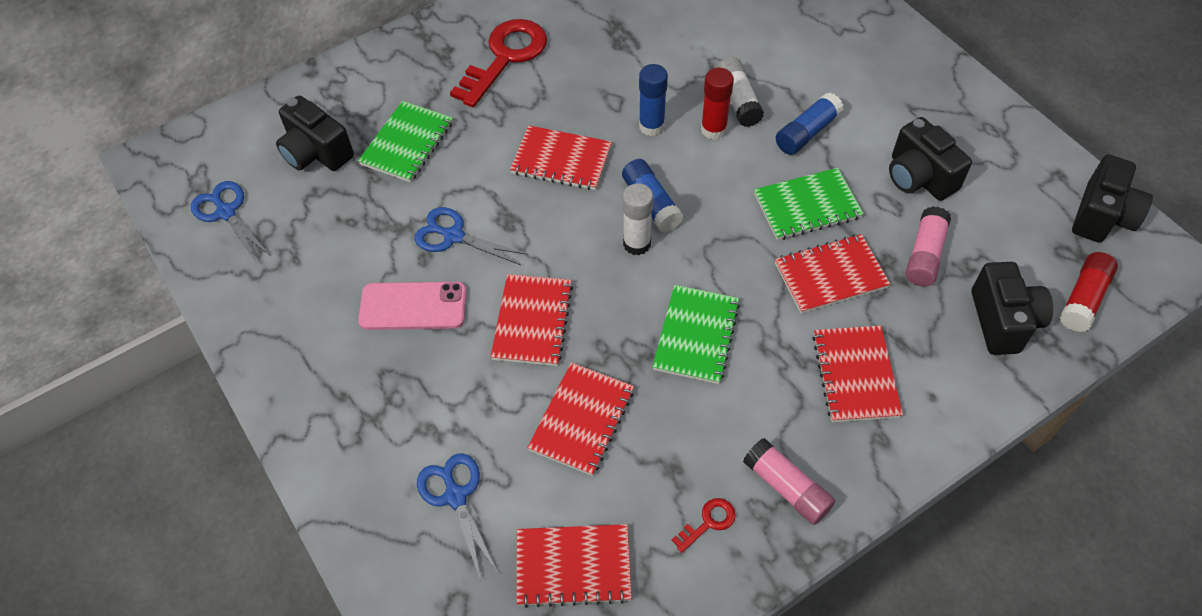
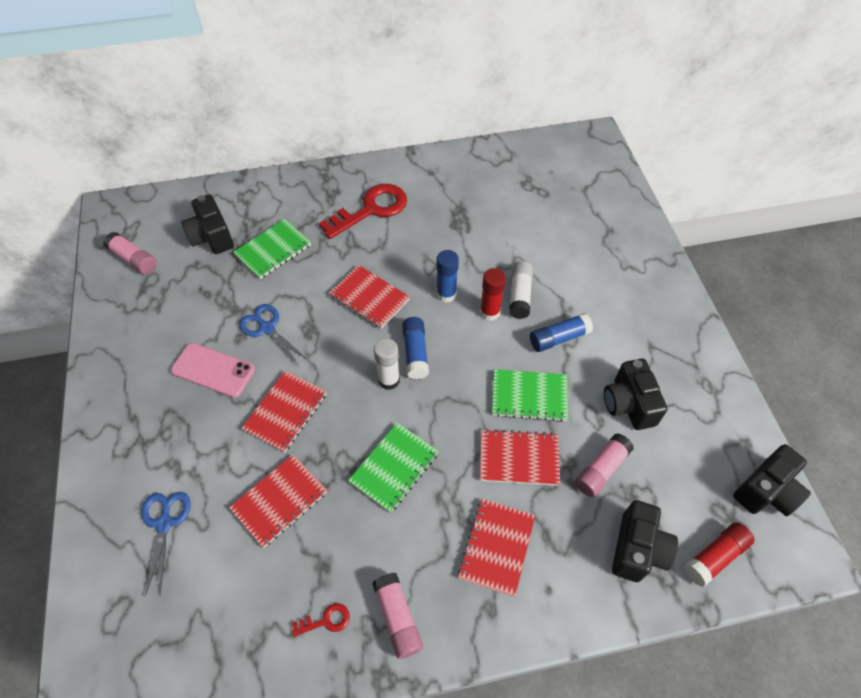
camera: 20 degrees right, 0 degrees up
blue scissors [191,181,271,261] -> pink glue stick [103,232,157,274]
red notebook [516,524,632,608] -> none

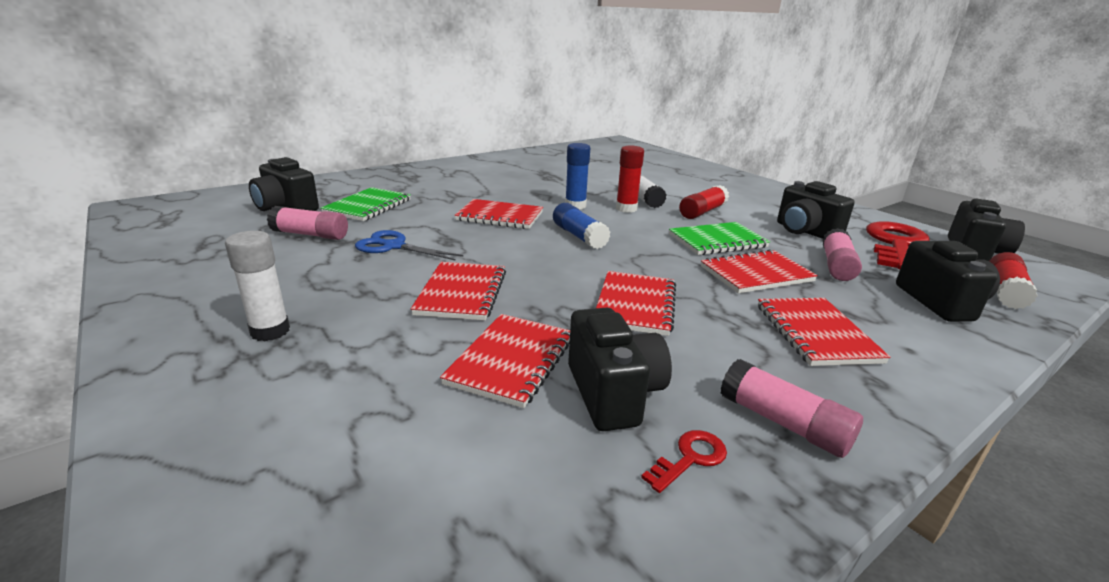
camera: 25 degrees left, 30 degrees down
pink glue stick [103,232,157,274] -> pink glue stick moved to [267,206,348,240]
blue scissors [142,492,191,596] -> none
pink phone [171,343,255,397] -> none
red key [319,184,407,239] -> red key moved to [866,221,930,270]
green notebook [348,423,439,513] -> red notebook [596,271,676,336]
white glue stick [374,338,400,390] -> white glue stick moved to [225,231,290,341]
blue glue stick [530,313,593,352] -> red glue stick [679,185,729,219]
none -> black camera [568,308,672,431]

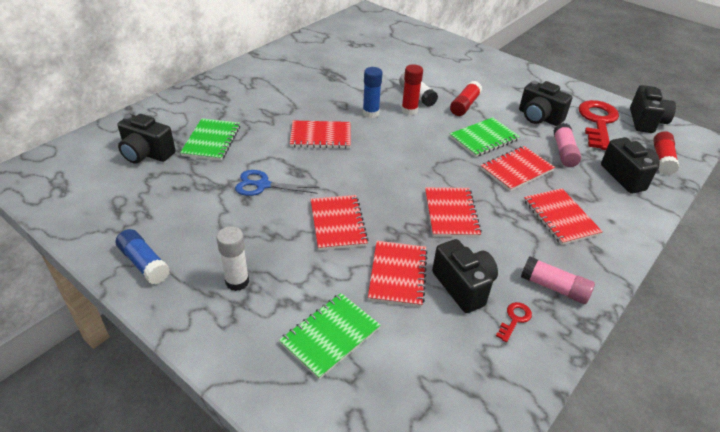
camera: 15 degrees left, 15 degrees up
pink glue stick [267,206,348,240] -> none
blue glue stick [553,203,610,249] -> blue glue stick moved to [116,229,170,284]
none -> green notebook [279,293,381,379]

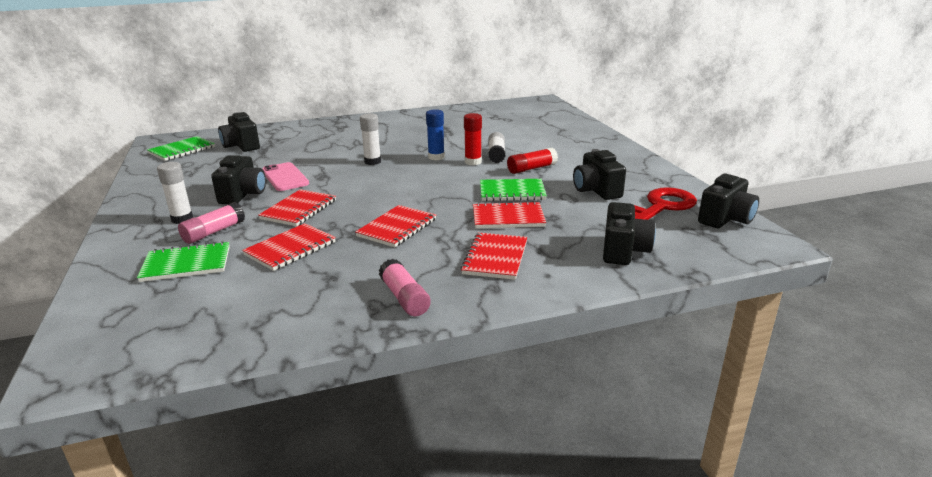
camera: 35 degrees right, 15 degrees down
blue glue stick [116,229,170,284] -> none
green notebook [180,118,240,161] -> green notebook moved to [147,136,215,161]
blue scissors [235,170,319,196] -> pink phone [262,162,309,191]
red notebook [290,121,351,149] -> white glue stick [360,113,381,165]
black camera [432,239,498,313] -> black camera moved to [211,155,266,204]
red key [496,302,532,342] -> none
pink glue stick [553,123,581,167] -> pink glue stick moved to [178,202,245,244]
red glue stick [653,131,679,175] -> none

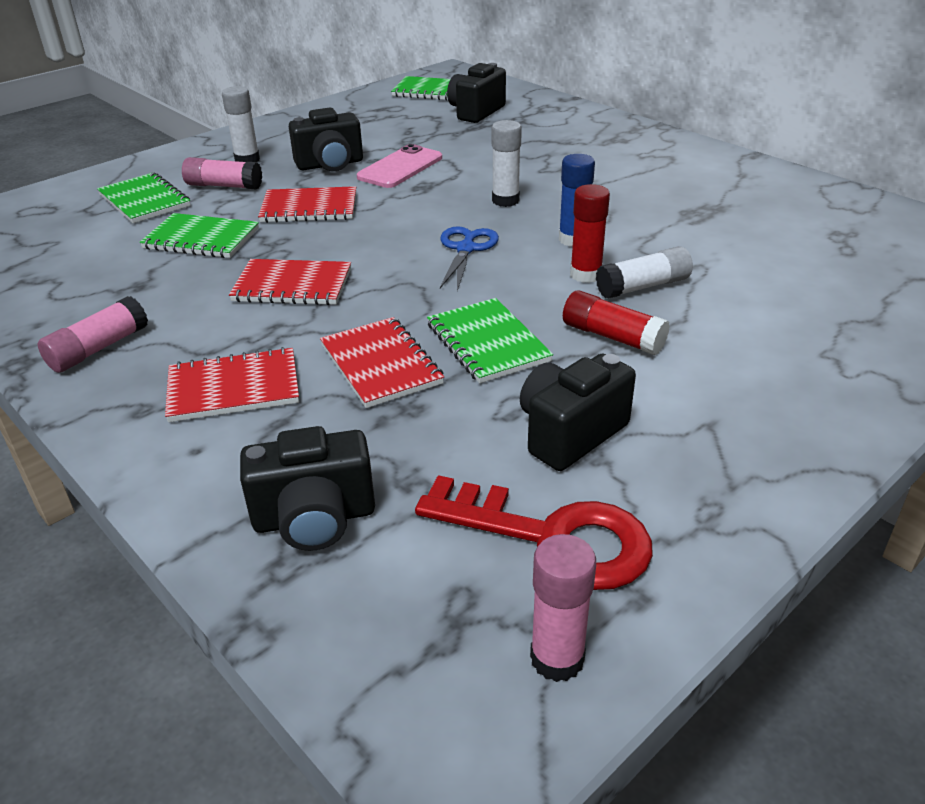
camera: 65 degrees right, 10 degrees up
red notebook [242,223,336,271] -> green notebook [139,213,259,258]
black camera [698,174,759,228] -> pink glue stick [530,534,596,682]
none -> blue scissors [440,226,499,291]

